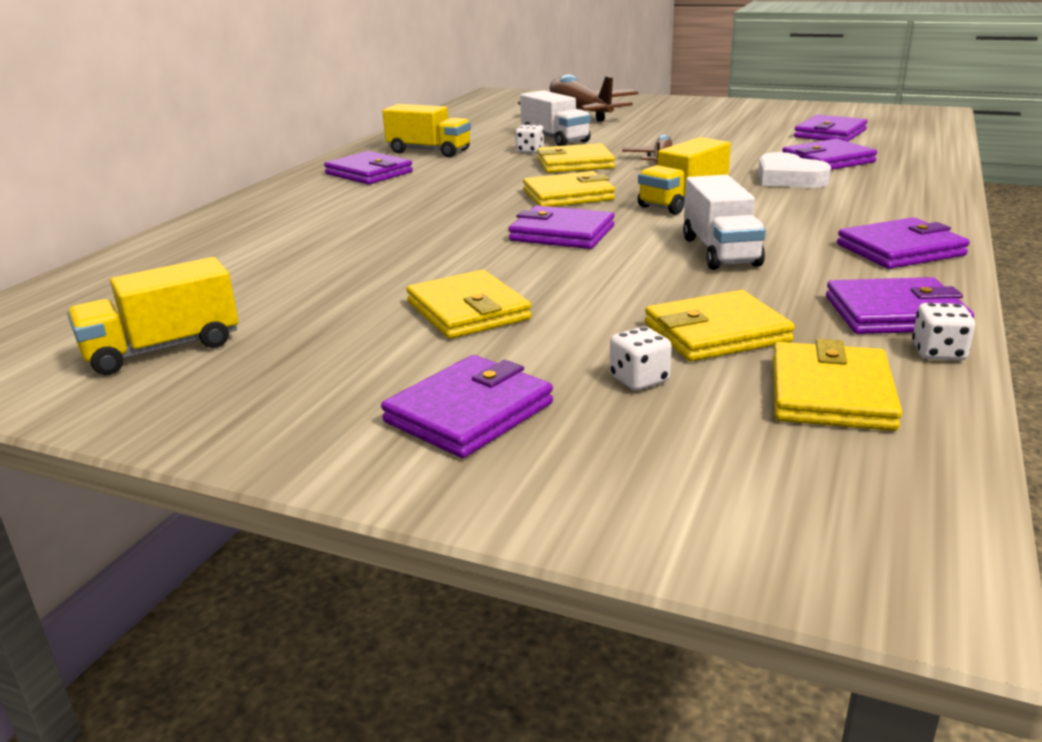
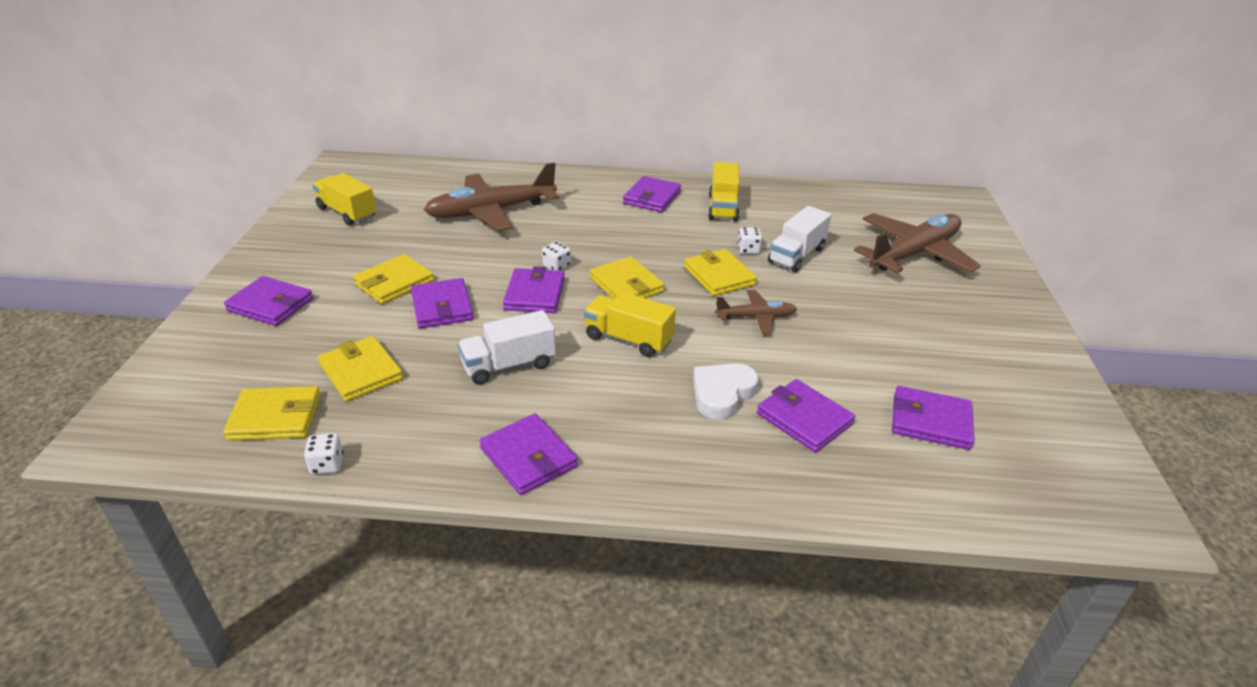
camera: 70 degrees right, 10 degrees up
white dice [610,327,672,390] -> white dice moved to [542,241,571,271]
purple wallet [826,277,974,334] -> purple wallet moved to [411,278,474,328]
none -> brown plane [424,162,559,231]

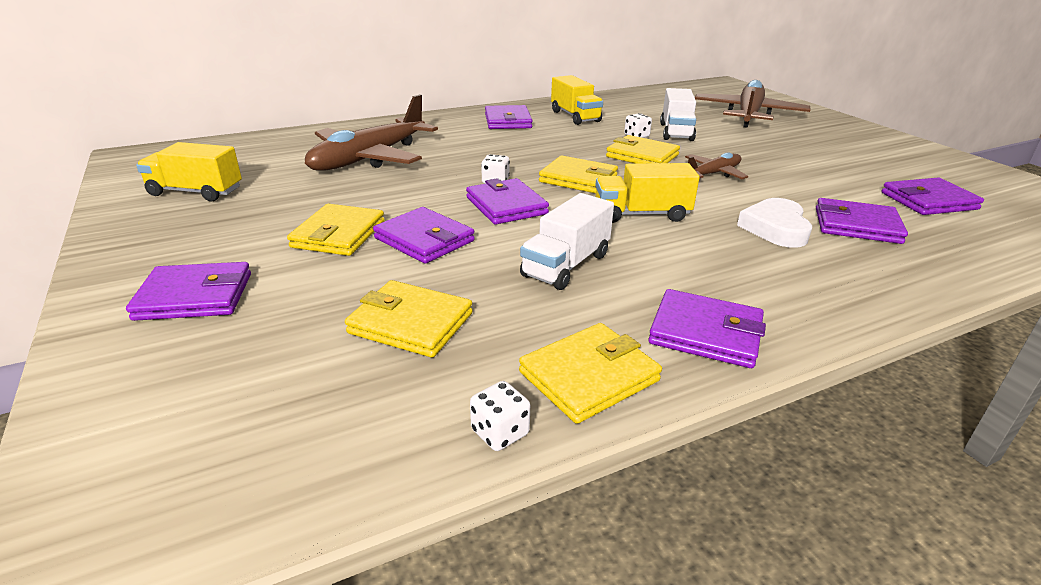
camera: 30 degrees left, 5 degrees down
yellow wallet [223,386,321,441] -> yellow wallet moved to [519,323,662,424]

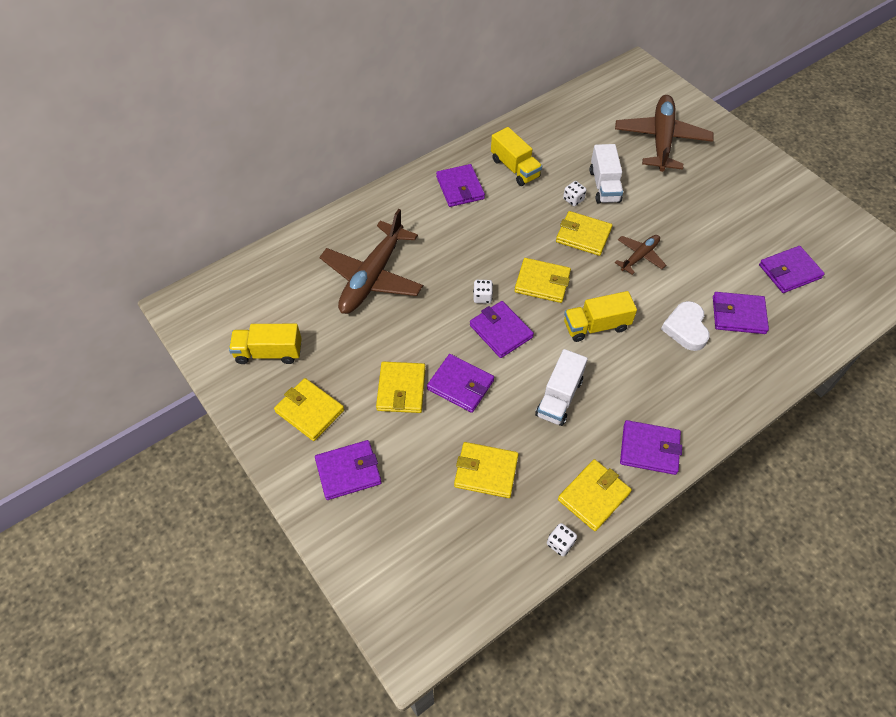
camera: 10 degrees left, 25 degrees up
none -> yellow wallet [274,378,344,441]

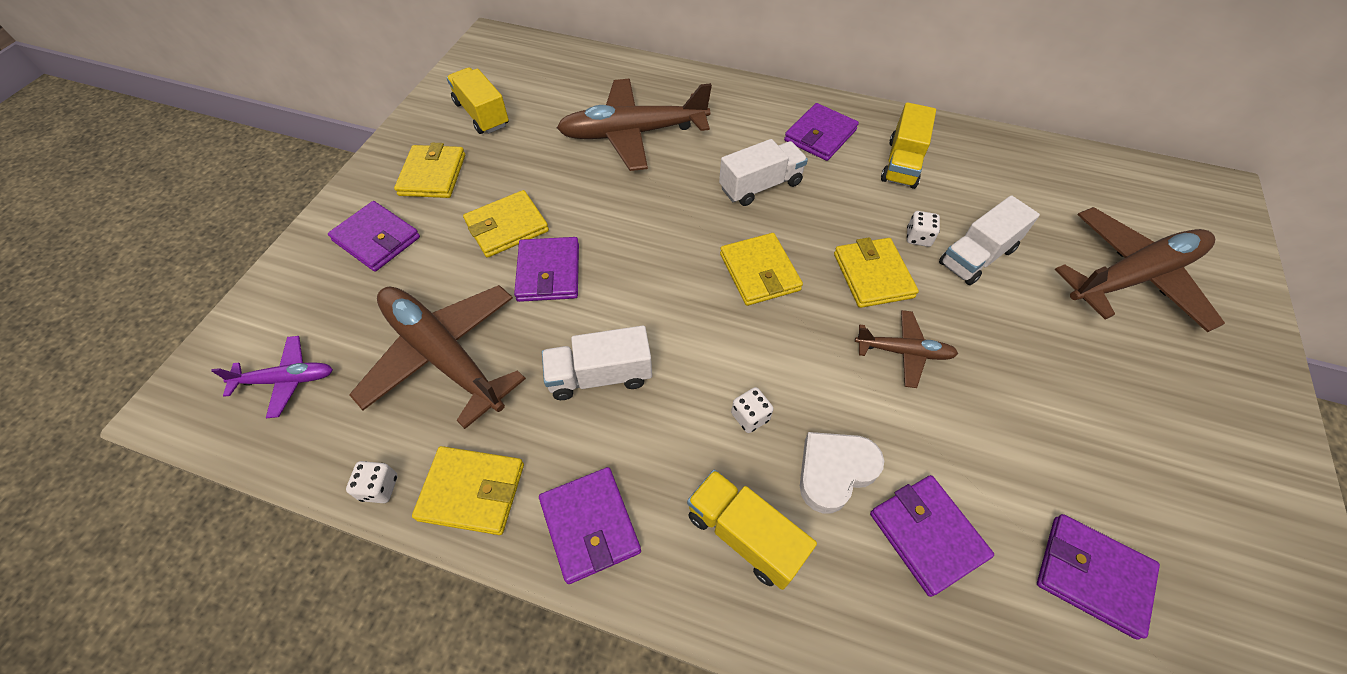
camera: 55 degrees right, 0 degrees up
yellow wallet [454,442,519,498] -> brown plane [349,285,526,429]
purple wallet [470,301,534,358] -> none
white dice [473,280,493,304] -> white dice moved to [731,387,773,433]
yellow truck [564,291,637,342] -> yellow truck moved to [687,470,817,590]
none -> purple plane [211,336,333,418]
none -> white truck [719,139,808,206]

